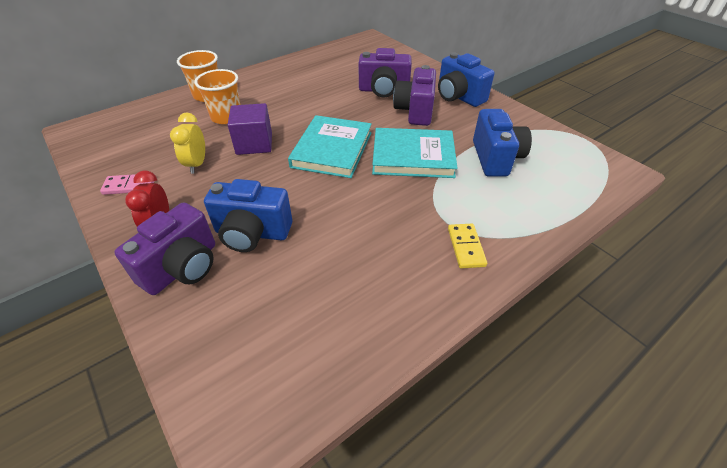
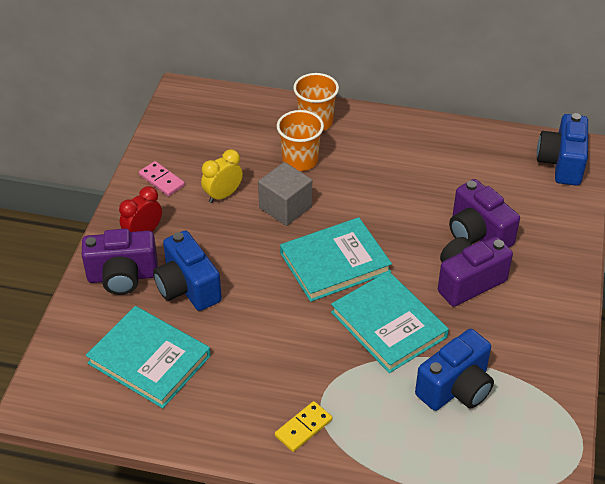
camera: 50 degrees right, 0 degrees up
purple cube [228,103,272,155] -> grey cube [258,162,312,226]
blue camera [438,52,494,107] -> blue camera moved to [537,113,588,186]
none -> turquoise book [86,306,211,408]

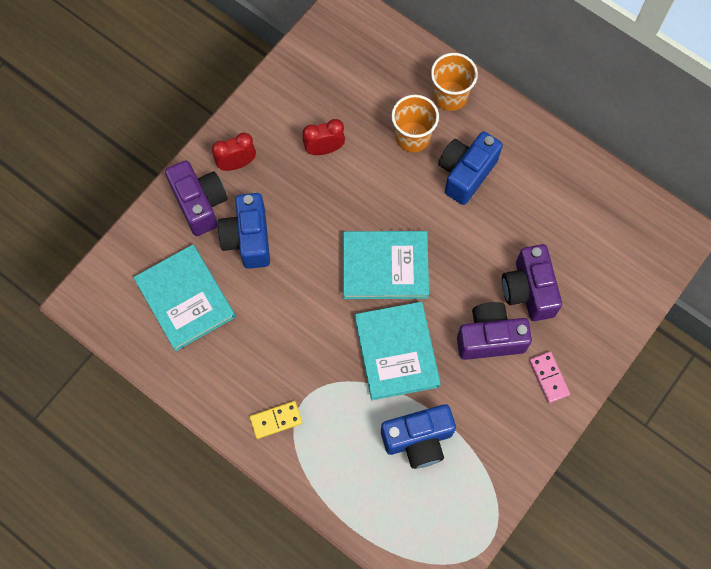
camera: 25 degrees right, 25 degrees up
purple camera [82,229,158,295] -> purple camera turned 135 degrees counterclockwise [165,160,228,236]
pink domino [139,161,185,196] -> pink domino moved to [529,351,570,403]
yellow clock [201,149,243,203] -> red clock [303,119,345,155]
grey cube [258,162,312,226] -> none
blue camera [537,113,588,186] -> blue camera moved to [438,131,503,205]

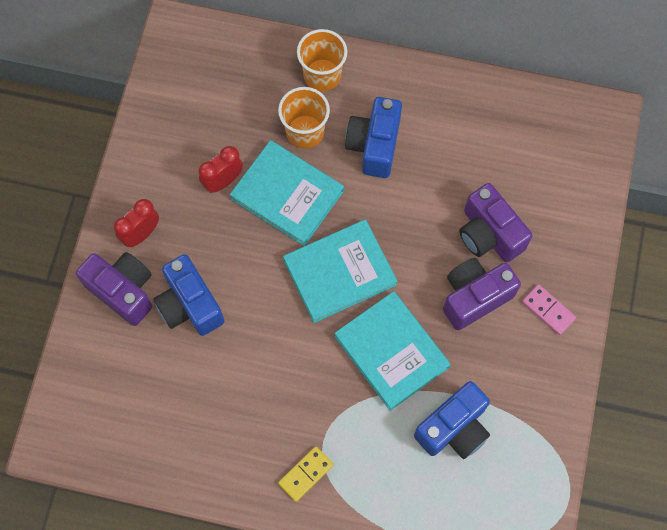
camera: 25 degrees left, 0 degrees up
turquoise book [133,244,236,351] -> turquoise book moved to [230,140,344,246]

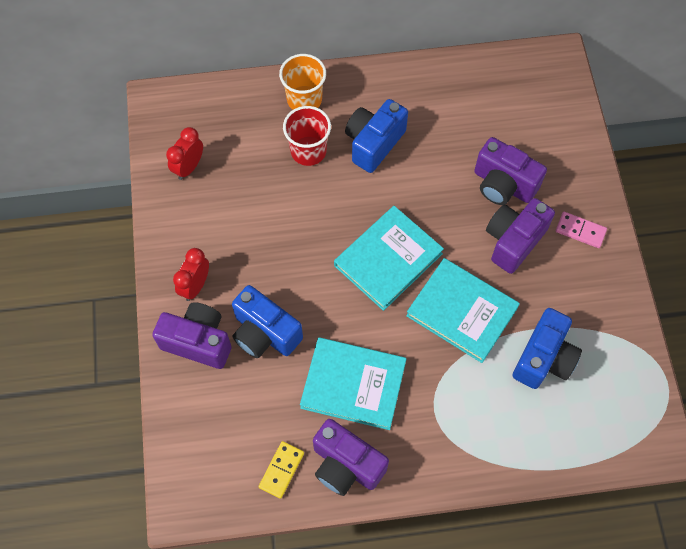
camera: 20 degrees left, 5 degrees down
red clock [199,146,243,193] -> red clock moved to [166,127,203,180]
turquoise book [230,140,344,246] -> turquoise book moved to [300,337,406,430]
orange cup [278,87,330,149] -> red cup [283,106,331,166]
yellow domino [278,447,333,502] -> yellow domino moved to [259,441,304,499]
blue camera [345,97,402,178] -> blue camera turned 45 degrees clockwise [345,99,408,173]
none -> purple camera [313,419,389,496]

